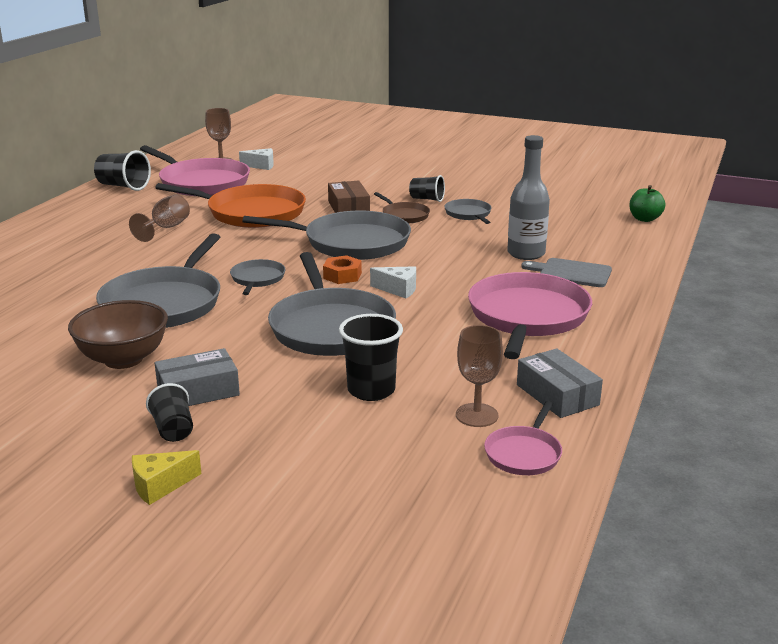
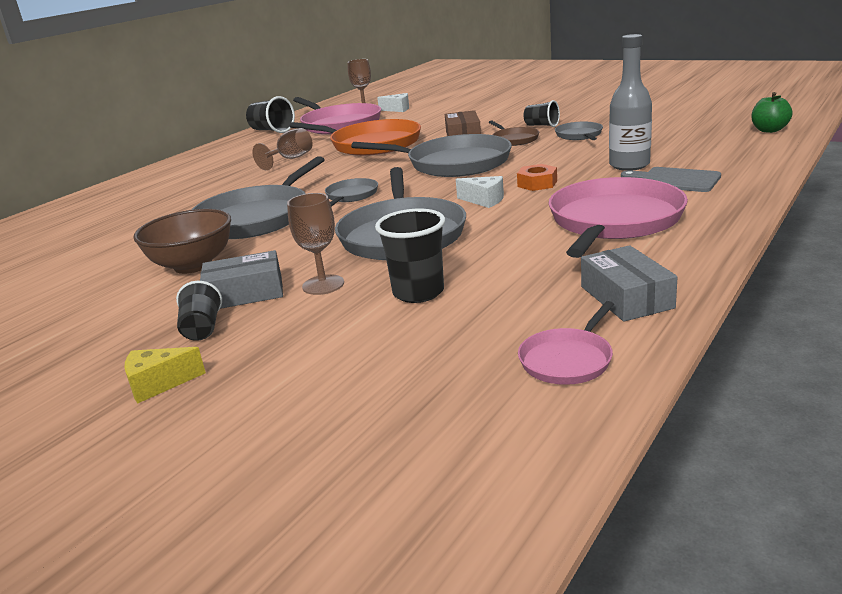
camera: 15 degrees right, 0 degrees up
orange nut [323,255,362,284] -> orange nut moved to [517,164,557,191]
brown goblet [456,325,503,427] -> brown goblet moved to [287,193,344,295]

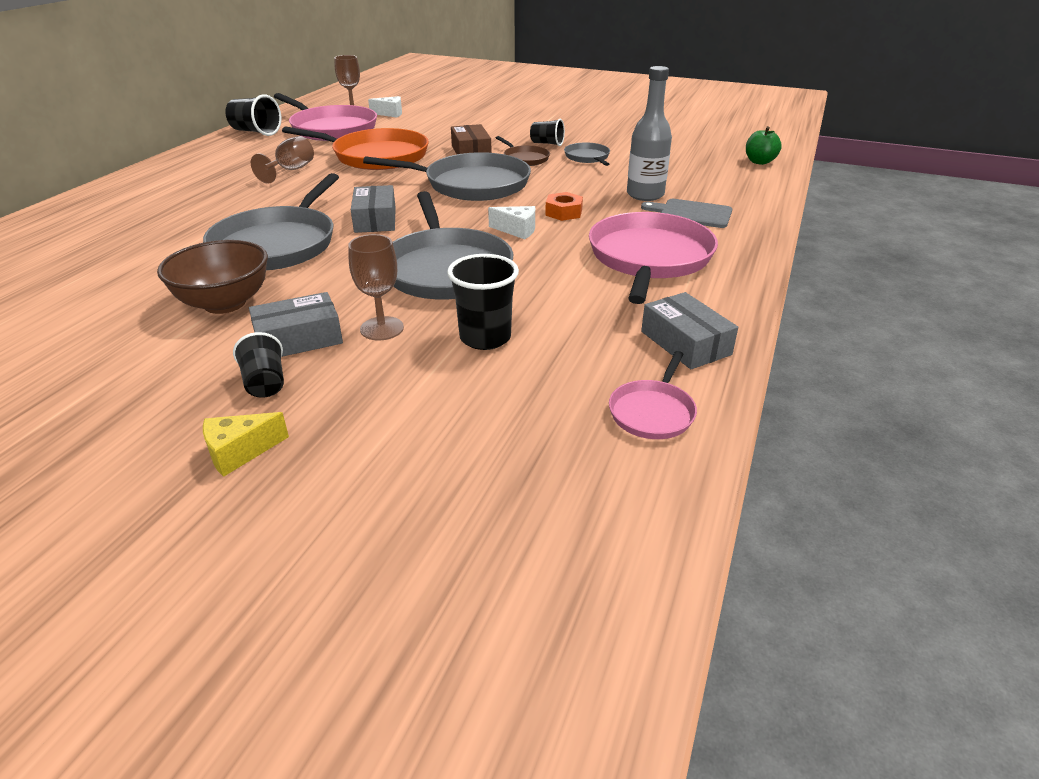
camera: 15 degrees left, 10 degrees up
grey pan [325,178,378,207] -> grey box [351,185,396,233]

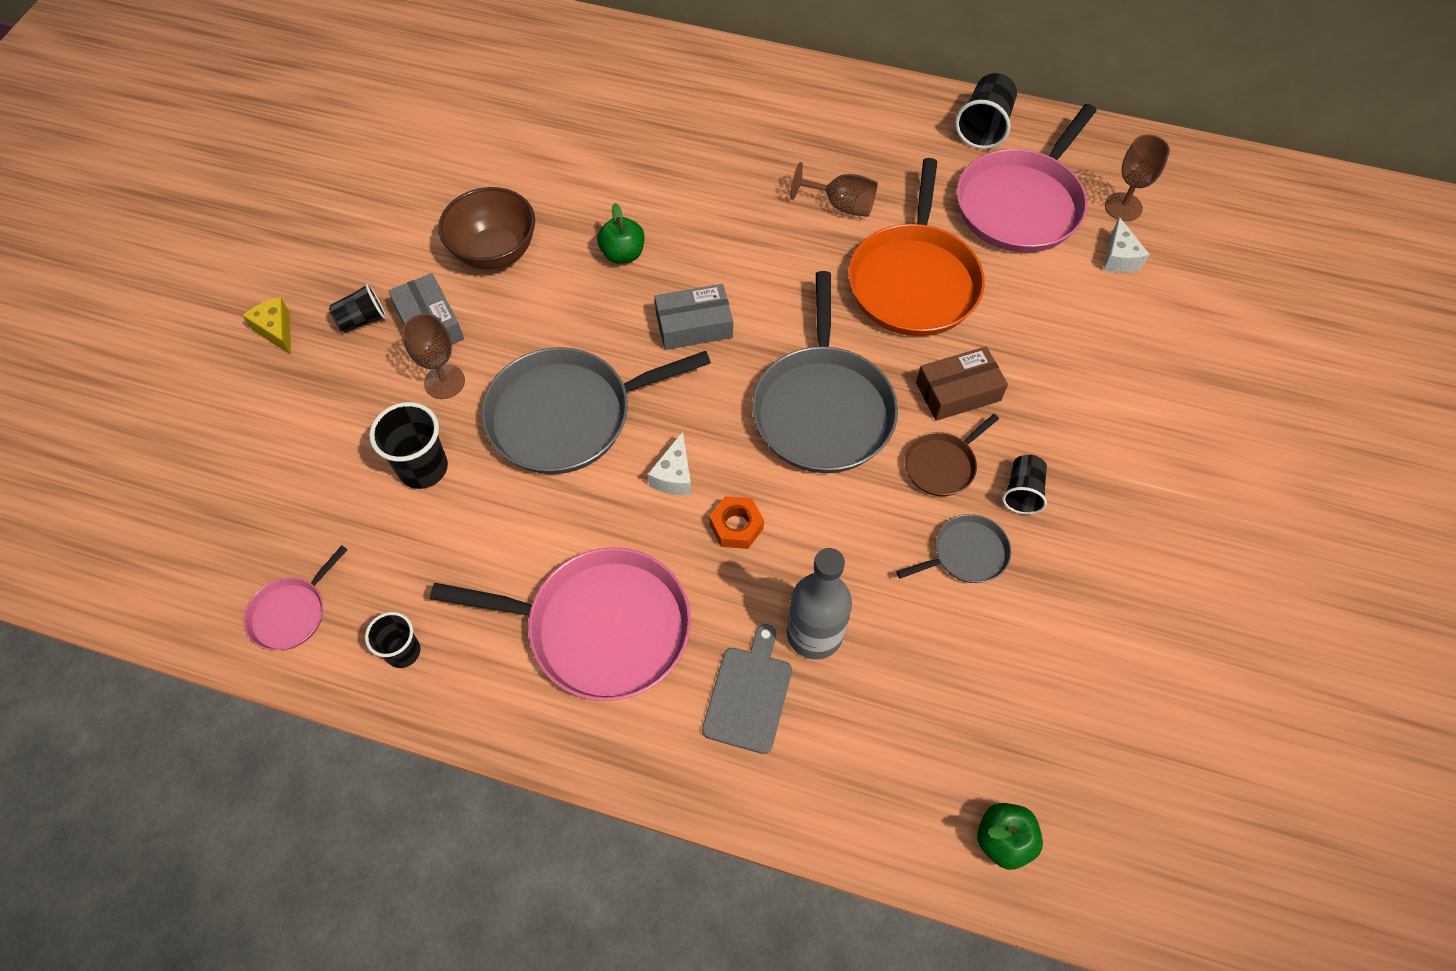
camera: 85 degrees right, 25 degrees up
grey pan [203,173,339,270] -> green apple [597,203,644,264]
pink pan [609,351,697,439] -> pink pan turned 75 degrees counterclockwise [244,546,348,650]
grey box [641,292,738,369] -> black cup [365,612,420,668]

